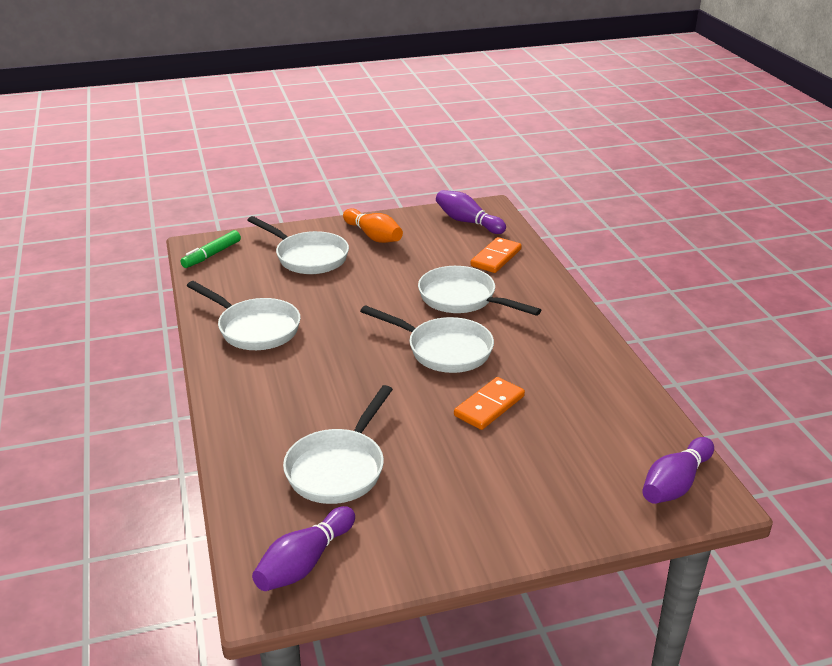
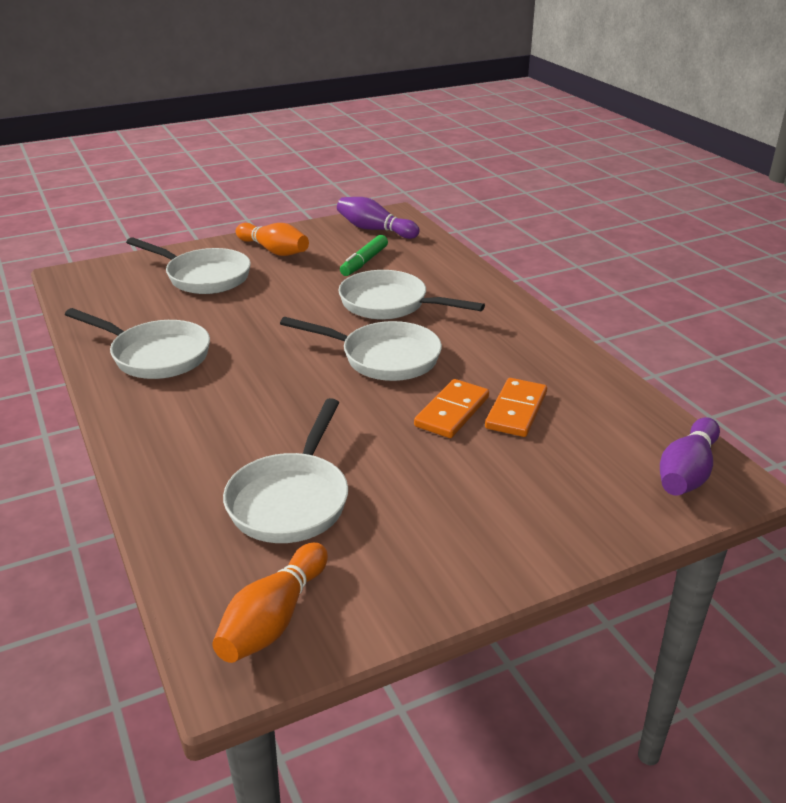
camera: 10 degrees left, 0 degrees up
green marker [180,230,241,268] -> green marker moved to [340,235,388,276]
purple bowling pin [252,506,355,591] -> orange bowling pin [212,542,328,663]
orange domino [471,237,522,273] -> orange domino moved to [485,378,547,437]

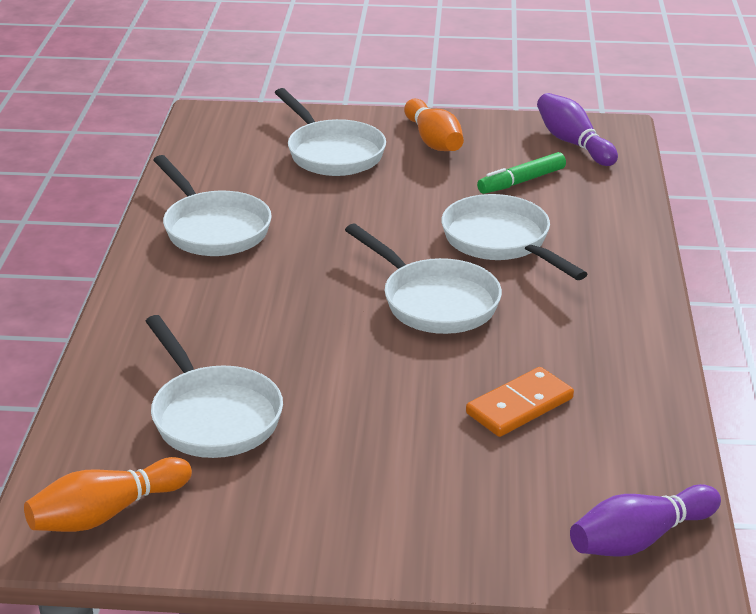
camera: 30 degrees right, 0 degrees up
white pan [223,398,348,543] -> white pan turned 75 degrees counterclockwise [145,315,283,458]
orange domino [414,379,489,438] -> none

